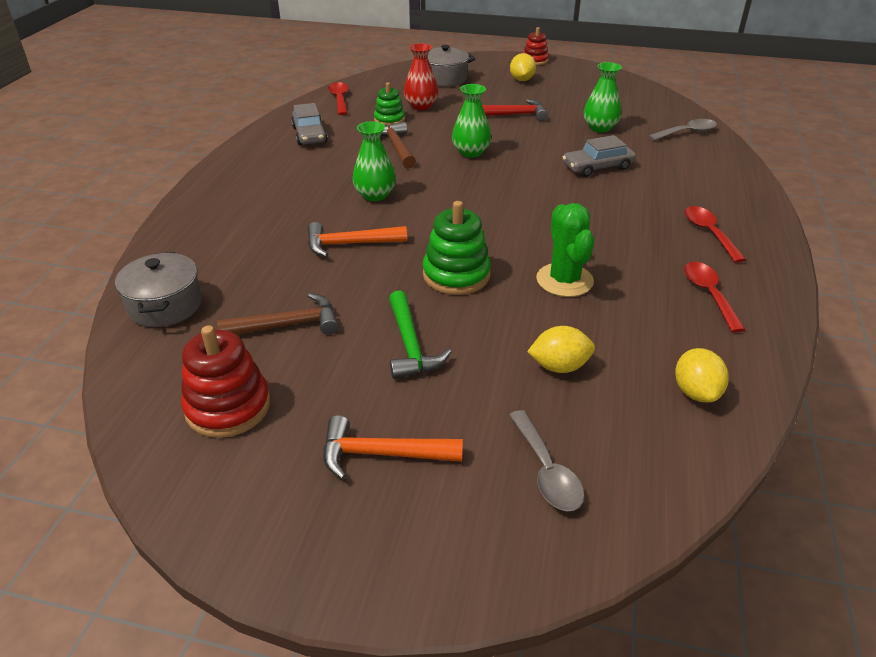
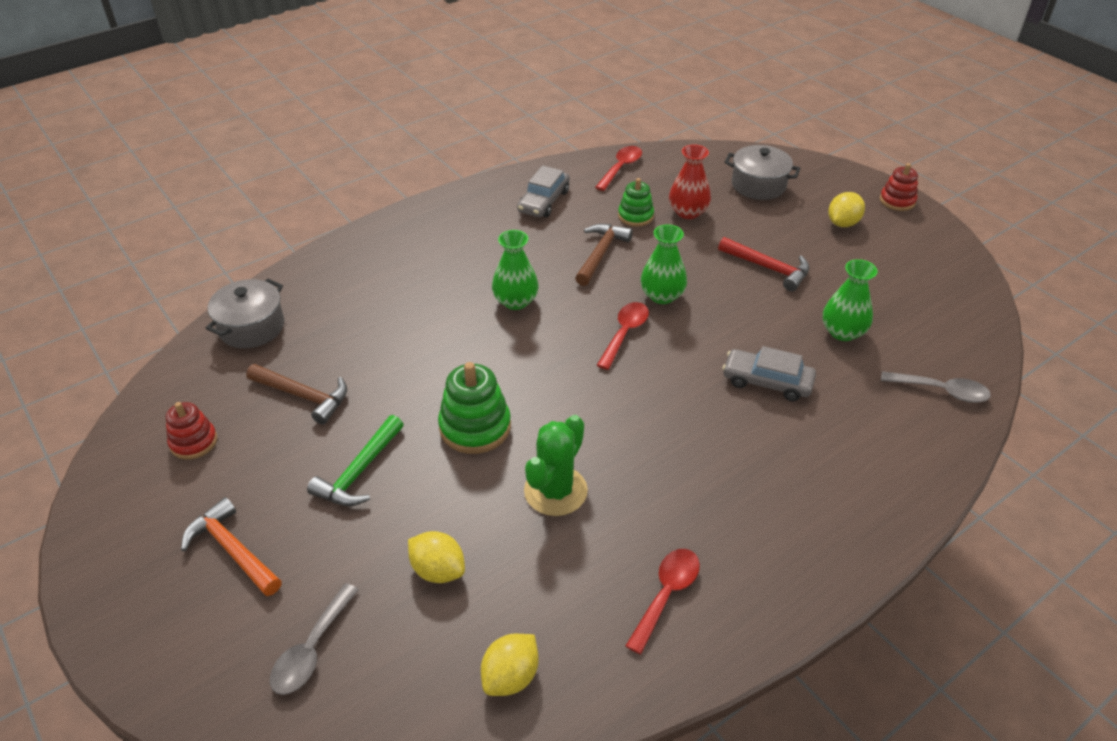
camera: 40 degrees right, 5 degrees up
red stacking toy [181,325,270,438] -> red stacking toy [166,402,217,460], size x0.63
orange hammer [308,222,407,257] -> none
red spoon [685,206,746,263] -> red spoon moved to [597,302,649,370]

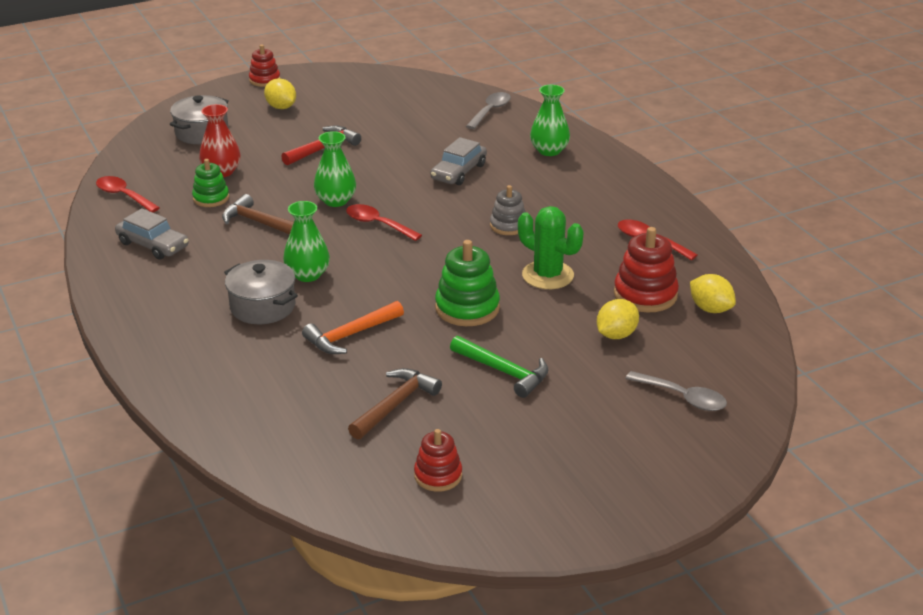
camera: 80 degrees left, 10 degrees down
orange hammer [181,497,282,596] -> orange hammer moved to [302,301,404,354]
grey pot [206,279,284,348] -> grey pot moved to [224,260,298,324]
green vase [823,259,878,341] -> green vase moved to [530,85,570,156]
none -> grey stacking toy [490,185,525,235]
none -> red stacking toy [614,227,679,313]

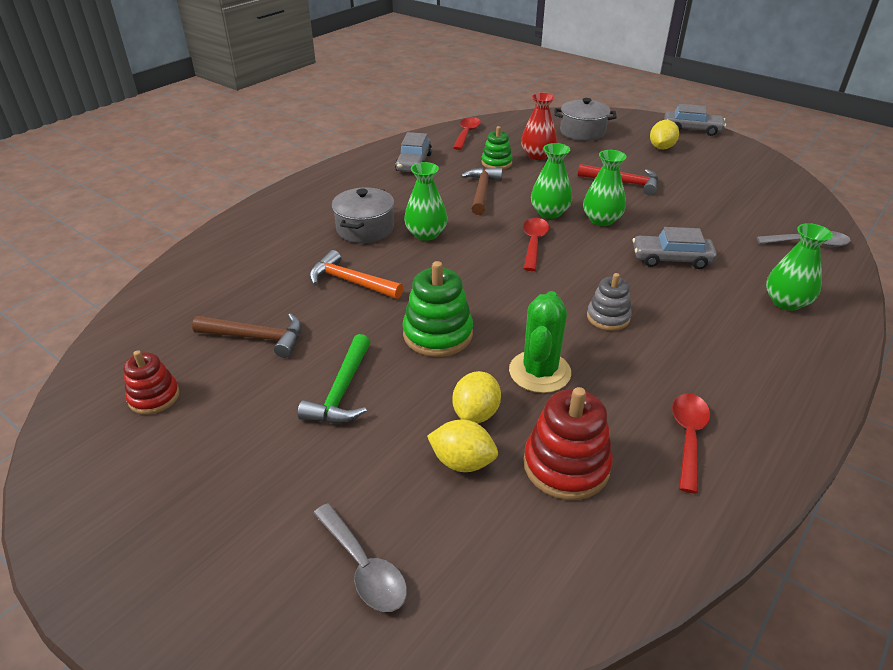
camera: 65 degrees right, 5 degrees up
red stacking toy [249,45,280,87] -> grey car [664,104,726,136]
grey spoon [626,371,727,411] -> grey spoon turned 45 degrees counterclockwise [313,503,407,612]
yellow lemon [690,274,736,313] -> yellow lemon moved to [453,371,501,423]
none -> green vase [583,150,627,226]

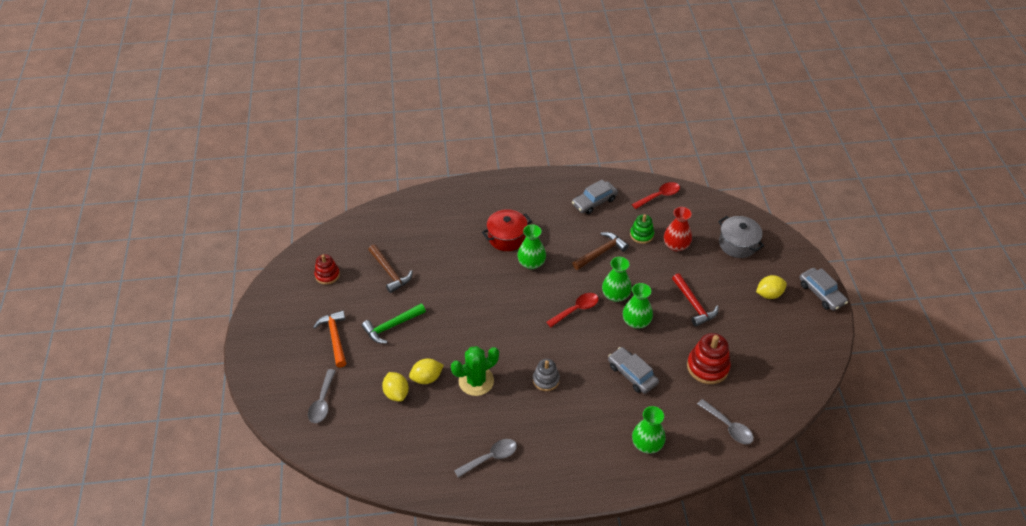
camera: 45 degrees right, 10 degrees up
orange hammer [309,250,403,299] -> orange hammer moved to [313,310,346,367]
grey pot [332,188,394,243] -> red pot [482,209,532,251]
green stacking toy [403,261,473,357] -> none
red stacking toy [523,387,613,500] -> red stacking toy moved to [687,333,731,384]
red spoon [672,394,710,494] -> grey spoon [454,439,517,478]

